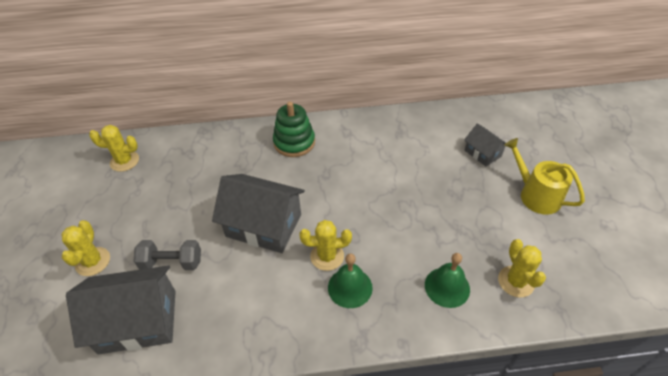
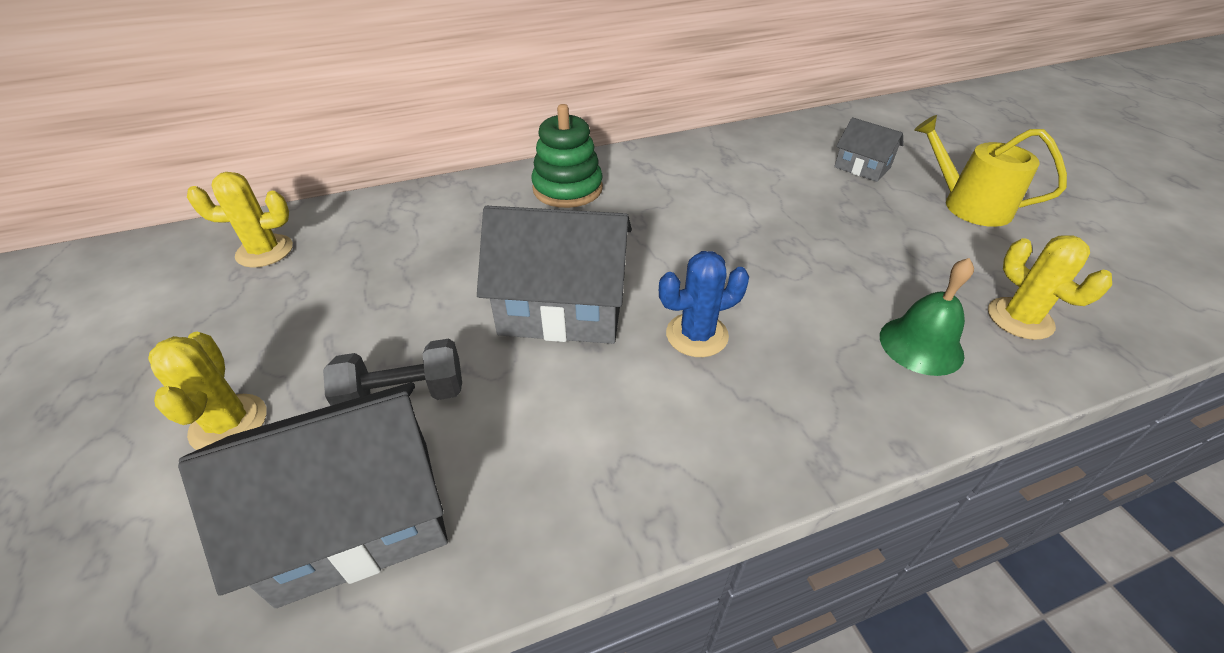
camera: 15 degrees left, 5 degrees down
yellow cactus [299,220,352,271] -> blue cactus [659,251,749,357]
green bell [328,253,373,308] -> none

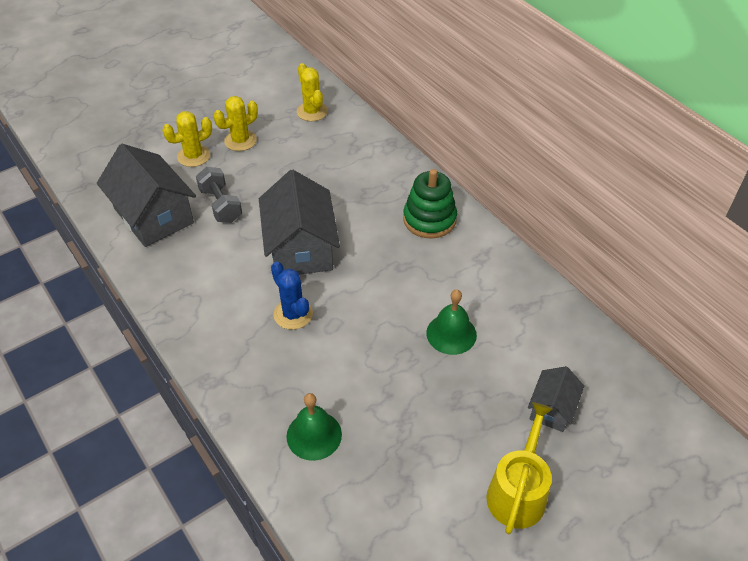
camera: 75 degrees right, 5 degrees up
yellow cactus [988,235,1112,340] -> yellow cactus moved to [214,96,258,151]
none -> green bell [426,289,477,355]

